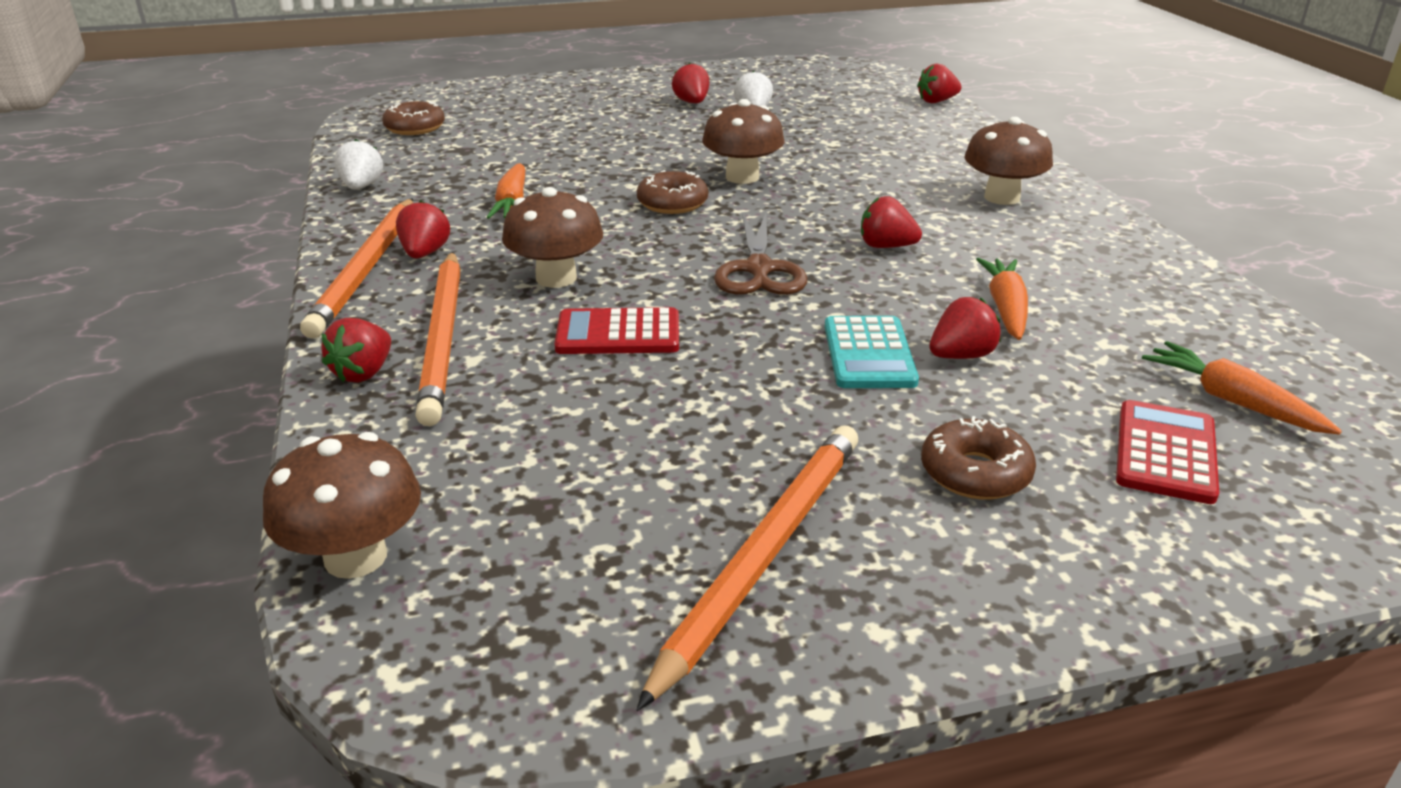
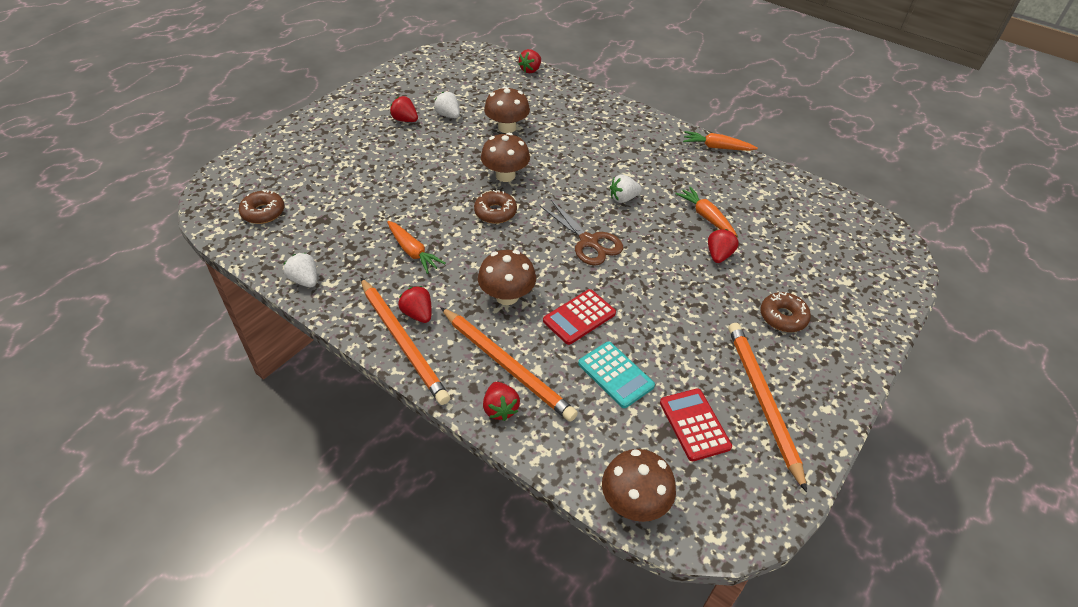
camera: 40 degrees left, 15 degrees up
turquoise calculator [825,316,919,388] -> turquoise calculator moved to [578,342,655,408]
red strawberry [861,196,922,248] -> white strawberry [610,174,642,203]
brown mushroom [965,117,1053,205] -> brown mushroom moved to [484,86,530,133]
red calculator [1116,400,1219,504] -> red calculator moved to [660,388,732,461]
orange carrot [1142,341,1342,435] -> orange carrot moved to [683,131,758,151]

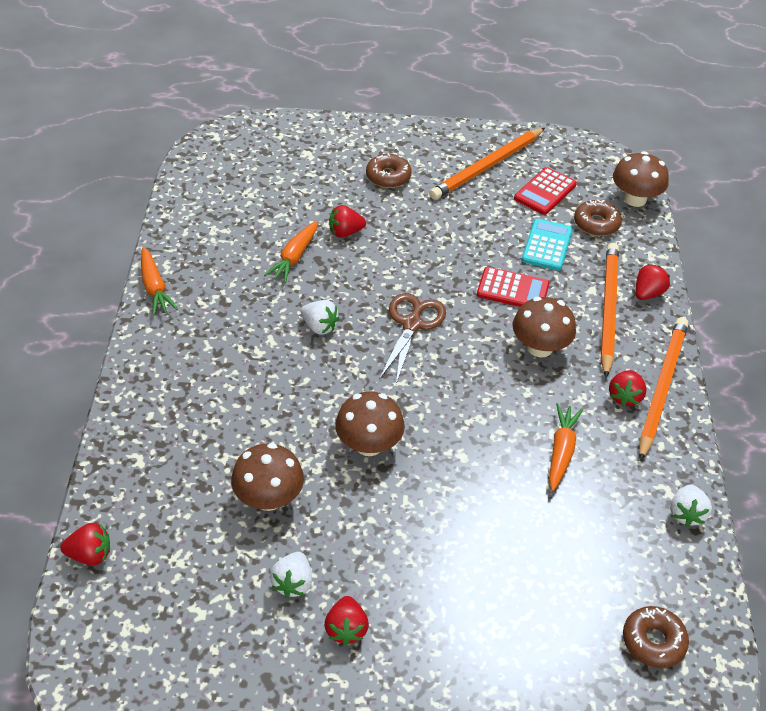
camera: 125 degrees left, 0 degrees up
brown donut [474,190,517,224] -> brown donut moved to [574,199,622,236]

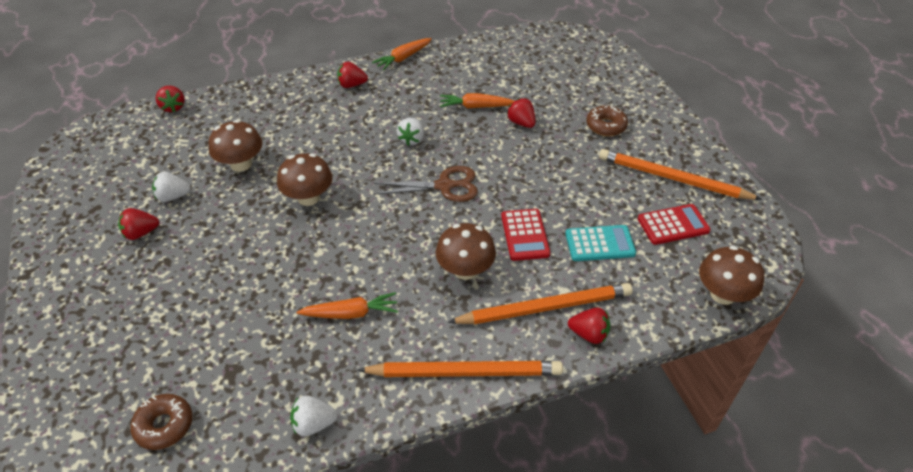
camera: 70 degrees right, 0 degrees up
red calculator [514,167,577,215] -> red calculator turned 150 degrees clockwise [638,204,711,245]
brown donut [574,199,622,236] -> none
red strawberry [609,370,646,407] -> red strawberry moved to [337,62,368,88]

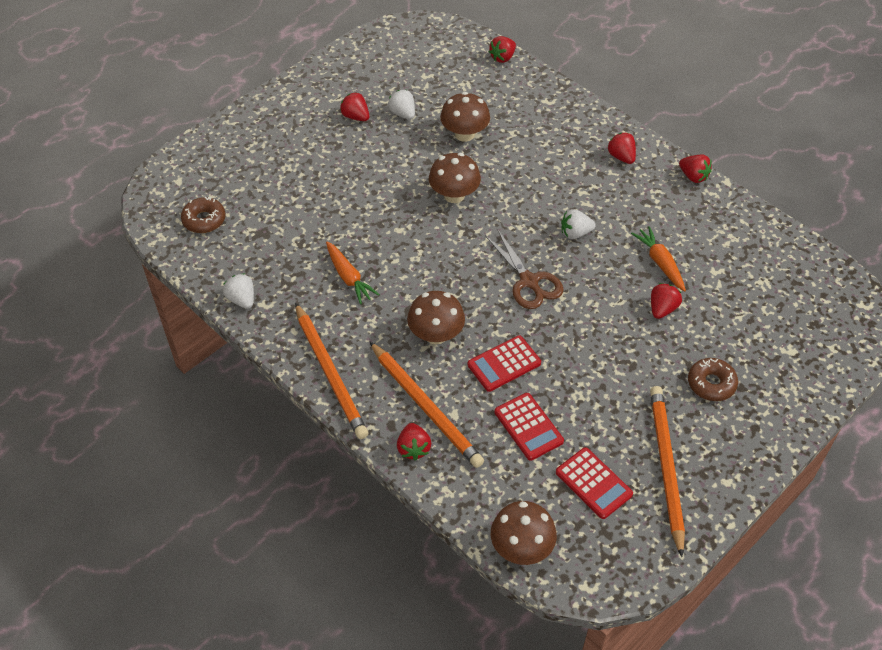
camera: 65 degrees right, 5 degrees up
orange carrot [372,38,432,71] -> red strawberry [679,154,712,183]
turquoise calculator [565,225,636,261] -> red calculator [494,393,564,461]

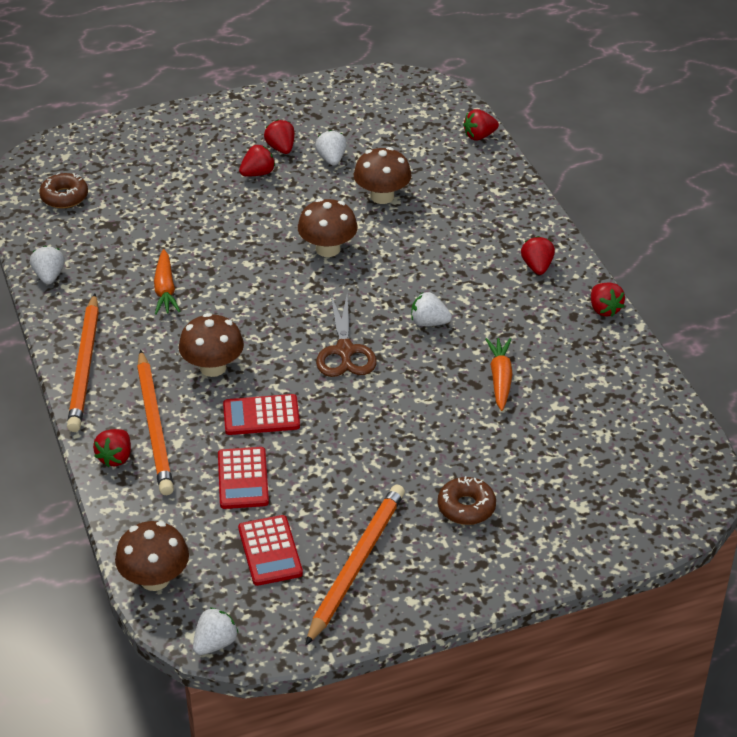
camera: 25 degrees right, 10 degrees down
red strawberry [651,283,682,319] -> red strawberry moved to [239,145,275,176]
none -> white strawberry [193,607,238,655]

